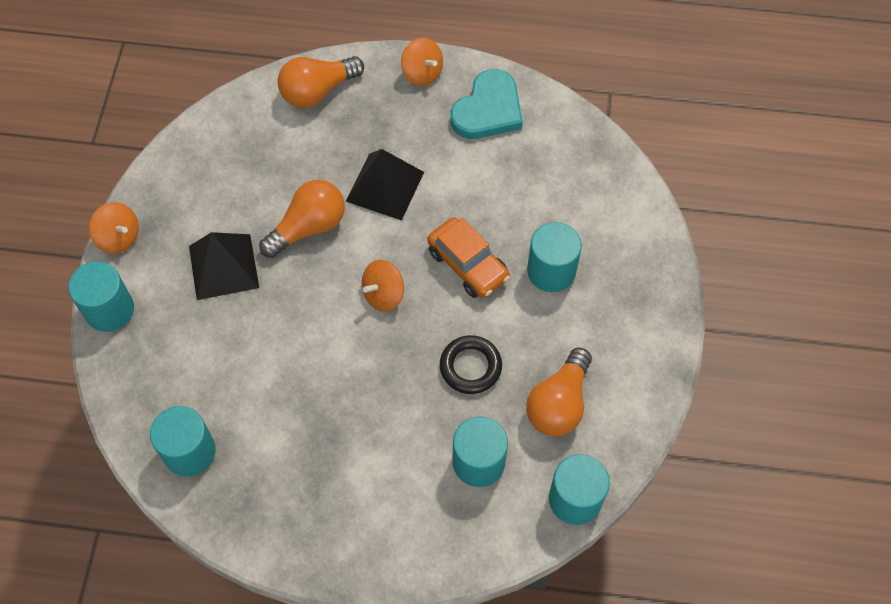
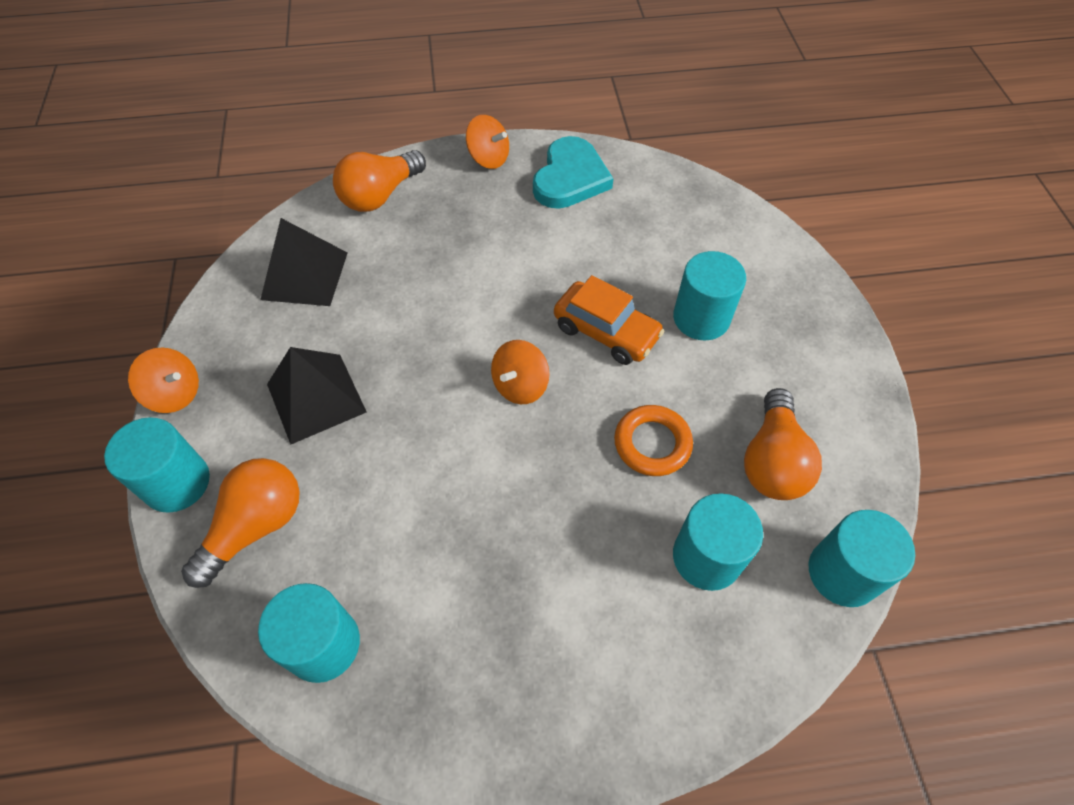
camera: 15 degrees left, 5 degrees down
orange light bulb [259,180,345,258] -> orange light bulb moved to [181,458,300,588]
black pyramid [346,149,424,221] -> black pyramid moved to [260,218,347,306]
black ring [440,335,502,394] -> orange ring [614,405,693,476]

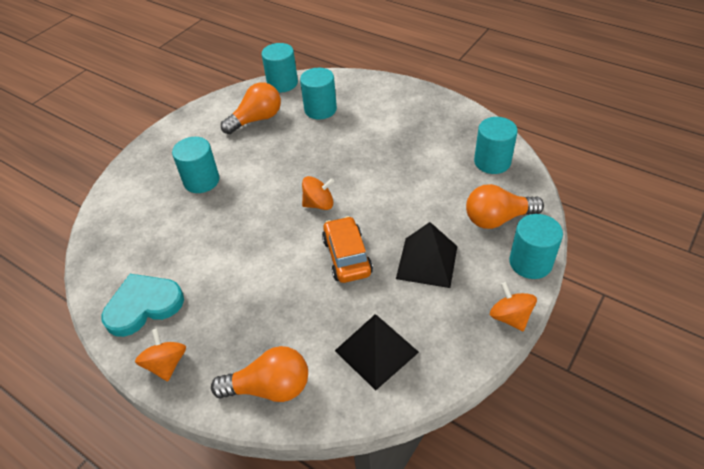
camera: 135 degrees left, 10 degrees down
orange car [554,275,664,365] -> orange car moved to [322,216,373,283]
orange ring [614,405,693,476] -> none

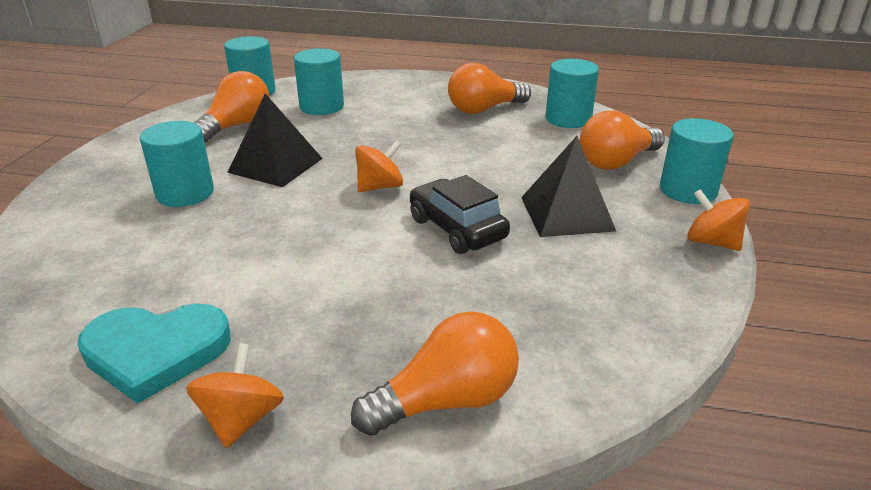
camera: 25 degrees left, 15 degrees down
turquoise heart [101,274,184,337] -> turquoise heart turned 135 degrees counterclockwise [77,303,231,404]
orange spinning top [135,328,186,382] -> orange spinning top turned 45 degrees clockwise [186,343,284,448]
orange car [322,216,373,283] -> black car [410,175,510,254]
black pyramid [335,314,419,390] -> black pyramid moved to [227,94,323,187]
none -> orange light bulb [448,63,531,114]

